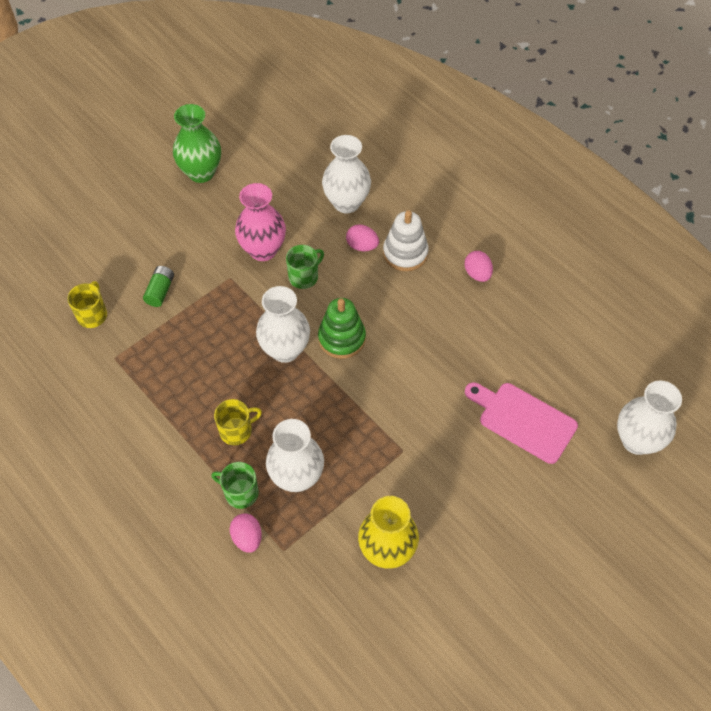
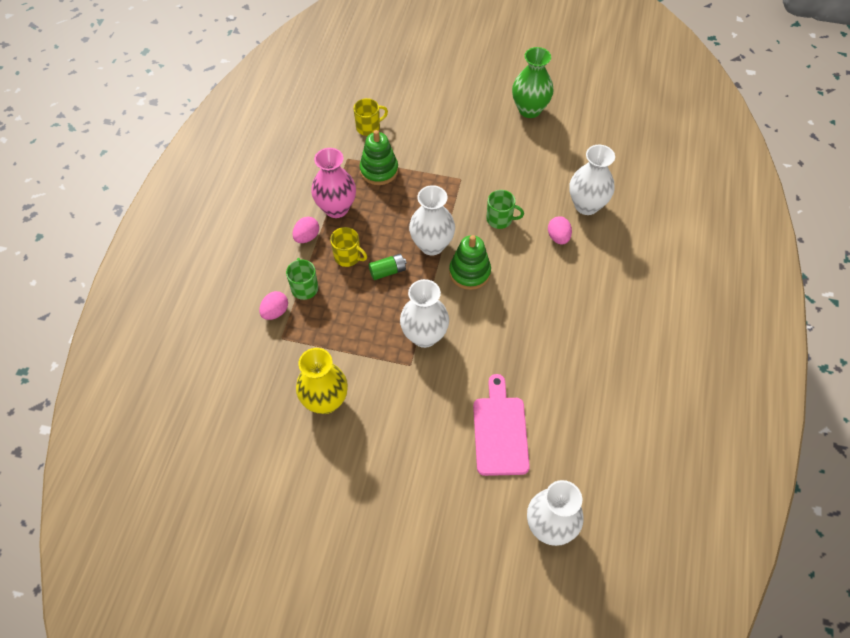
camera: 55 degrees right, 0 degrees up
green battery [143,266,174,307] -> green battery moved to [369,254,407,280]
pink vase [235,183,286,261] -> pink vase moved to [311,148,356,218]
white vase [266,419,324,492] -> white vase moved to [400,279,449,348]
white stacking toy [383,210,429,271] -> none
pink egg [465,251,493,282] -> pink egg moved to [292,217,319,243]
none -> green stacking toy [360,130,398,185]

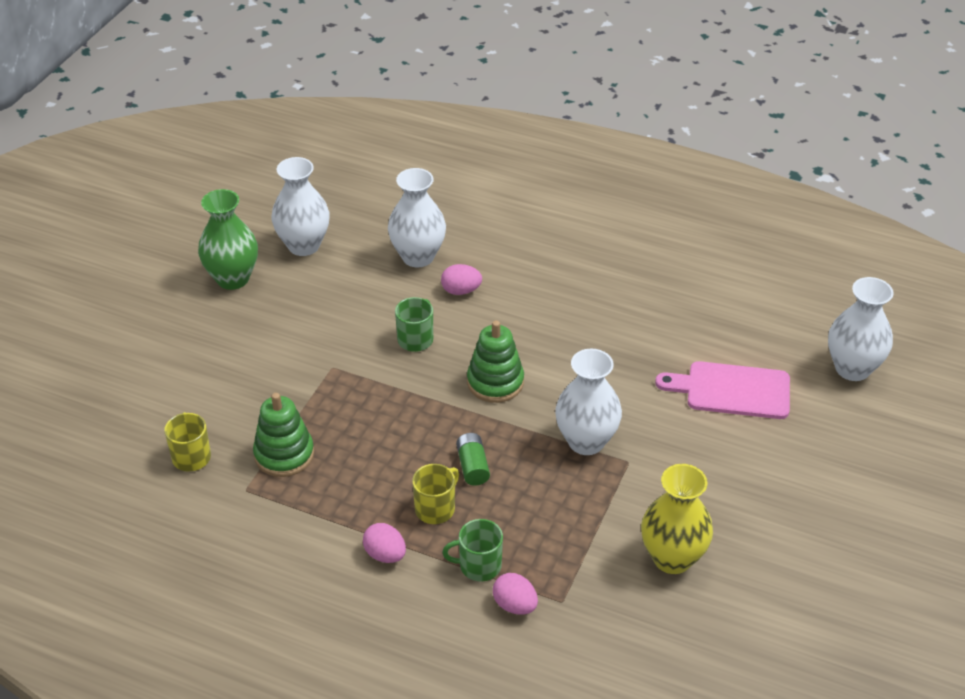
camera: 80 degrees left, 15 degrees down
pink vase [311,148,356,218] -> none
white vase [409,185,455,256] -> white vase moved to [272,157,330,256]

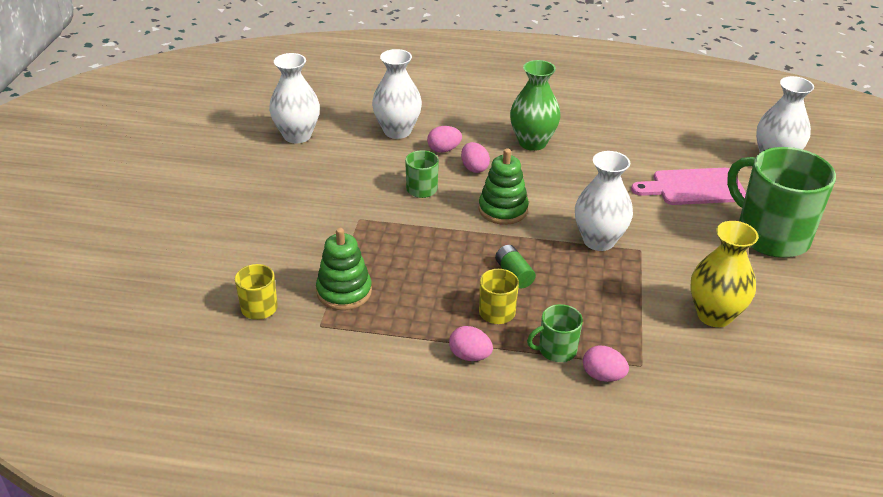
camera: 15 degrees left, 5 degrees down
green vase [198,189,258,290] -> green vase moved to [510,60,561,151]
none -> pink egg [461,142,490,173]
none -> green mug [727,147,836,258]

